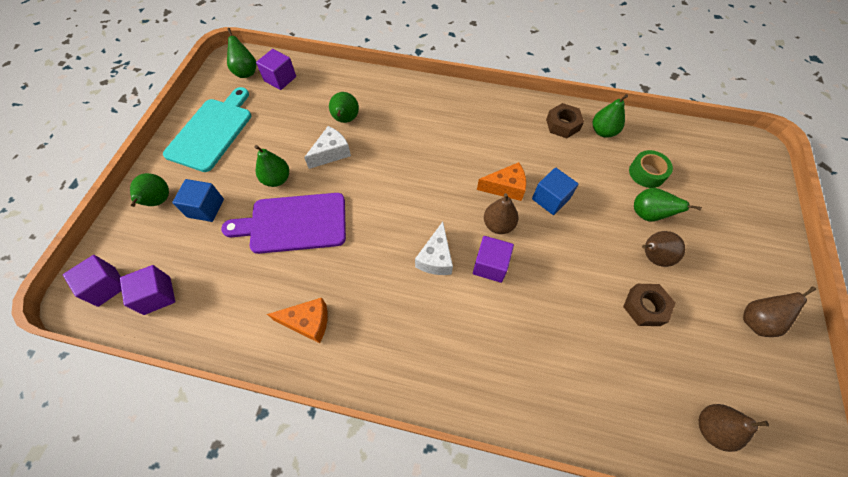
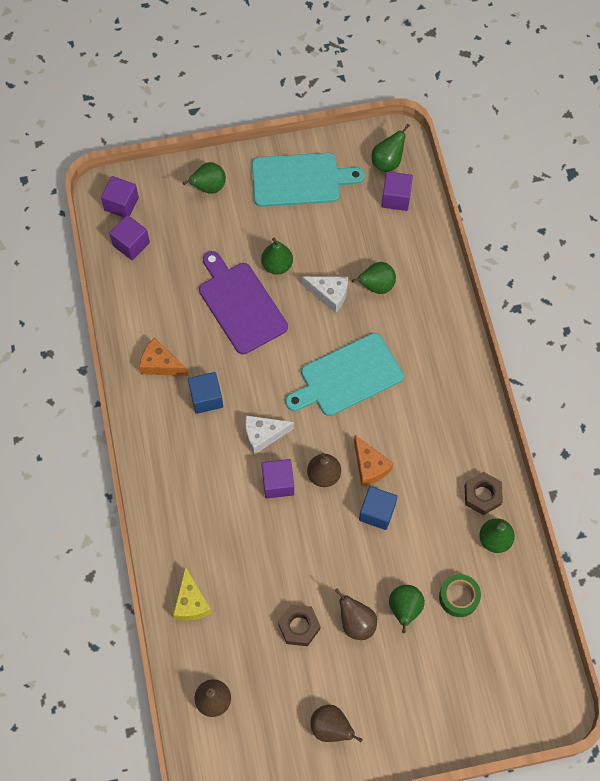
camera: 65 degrees right, 5 degrees up
blue cube [172,179,224,222] -> blue cube moved to [188,372,223,414]
orange cheese [267,298,328,343] -> orange cheese turned 135 degrees clockwise [139,338,188,376]
none -> yellow cheese [173,566,212,621]
none -> turquoise cutting board [285,333,404,416]

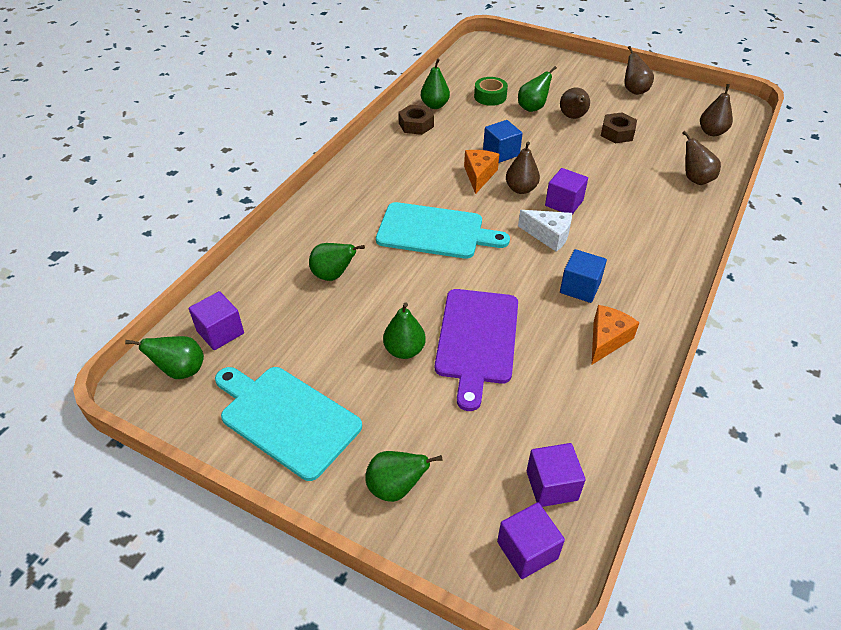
camera: 140 degrees left, 20 degrees down
orange cheese [139,338,188,376] -> orange cheese turned 120 degrees counterclockwise [592,305,640,365]
yellow cheese [173,566,212,621] -> brown pear [682,131,721,185]
white cheese [302,277,348,313] -> none

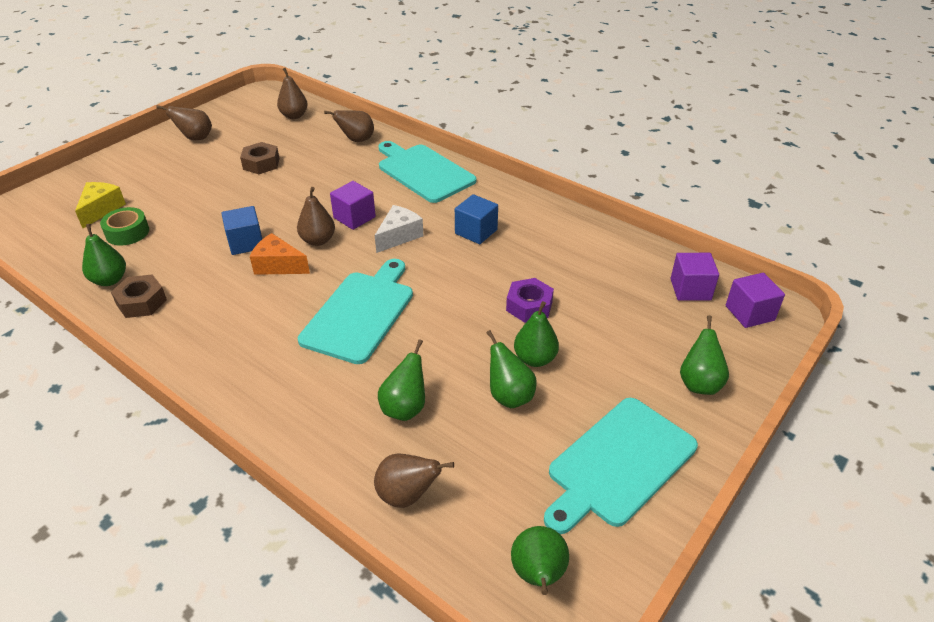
camera: 80 degrees left, 5 degrees down
purple cube [189,291,244,350] -> none
purple cutting board [435,289,518,411] -> purple nut [506,278,554,323]
green pear [518,66,557,112] -> green pear moved to [486,330,537,408]
brown pear [560,88,590,119] -> brown pear moved to [374,454,454,508]
orange cheese [592,305,640,365] -> none
none -> yellow cheese [75,182,126,228]
none -> turquoise cutting board [378,141,476,203]

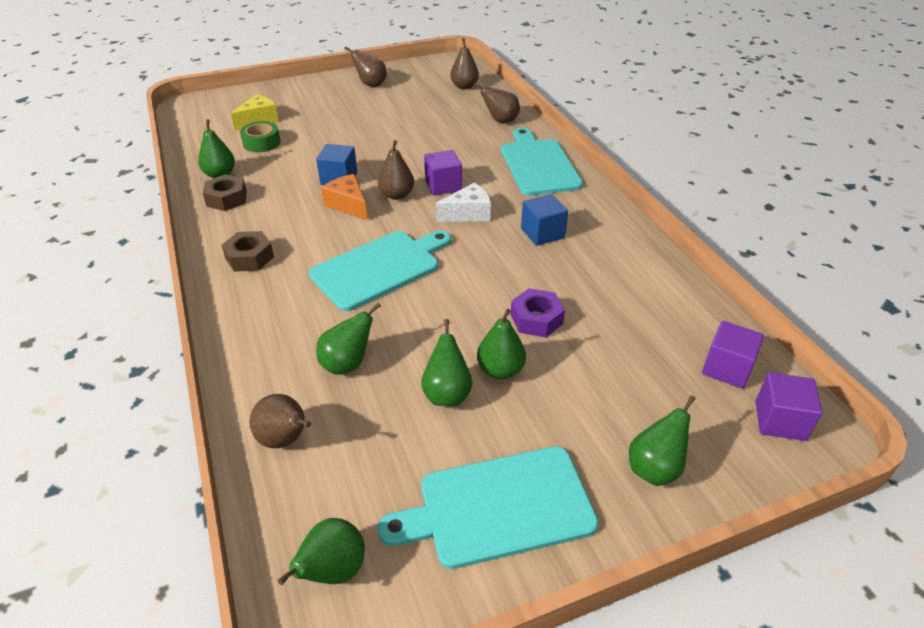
camera: 30 degrees right, 0 degrees up
brown nut [240,142,280,174] -> brown nut moved to [222,231,274,272]

